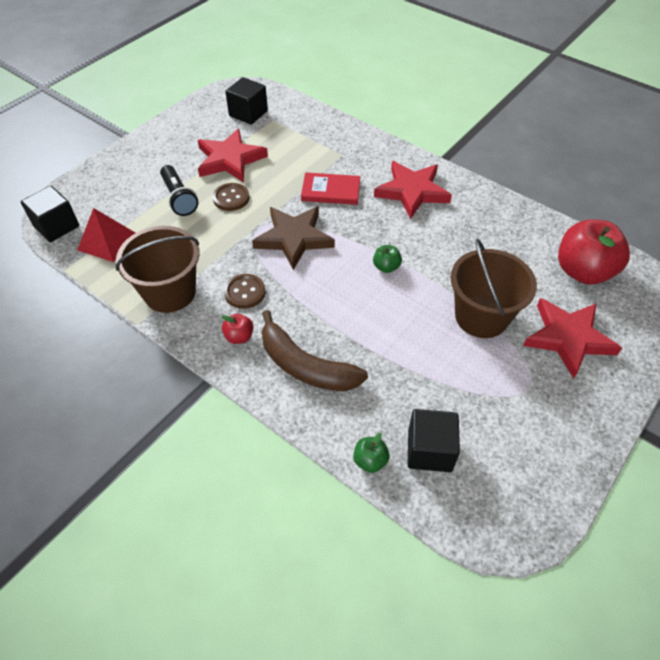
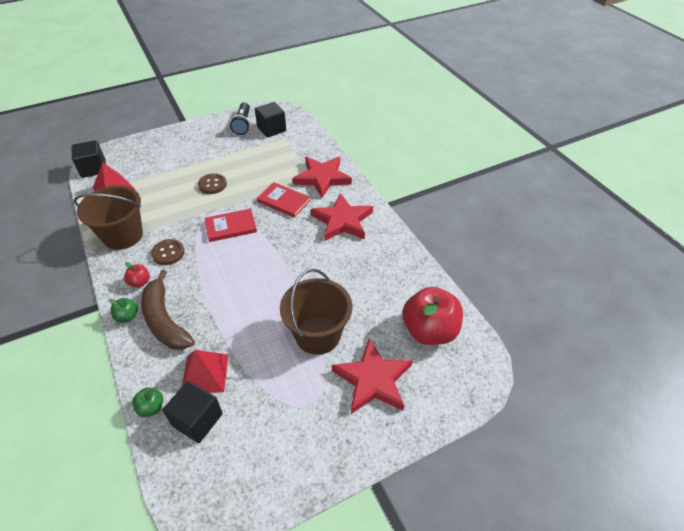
camera: 25 degrees right, 5 degrees down
black flashlight [160,165,198,216] -> black flashlight moved to [230,102,250,135]
red star [198,129,268,183] -> red star moved to [293,157,352,198]
brown star [252,206,335,270] -> red book [205,209,257,242]
green apple [373,245,402,273] -> green apple moved to [109,298,138,323]
none -> red pyramid [182,350,228,393]

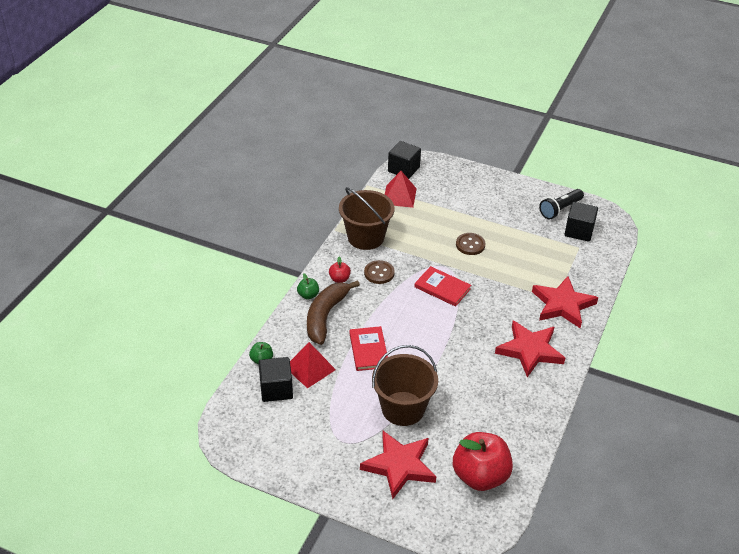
camera: 50 degrees right, 5 degrees down
red book [257,182,310,218] -> red book moved to [349,326,388,371]

